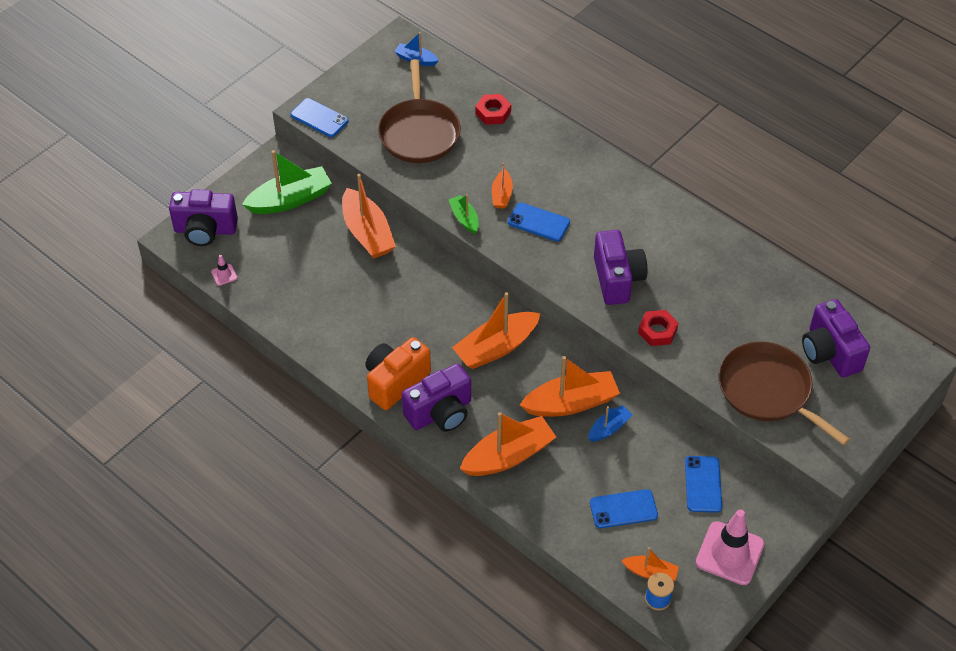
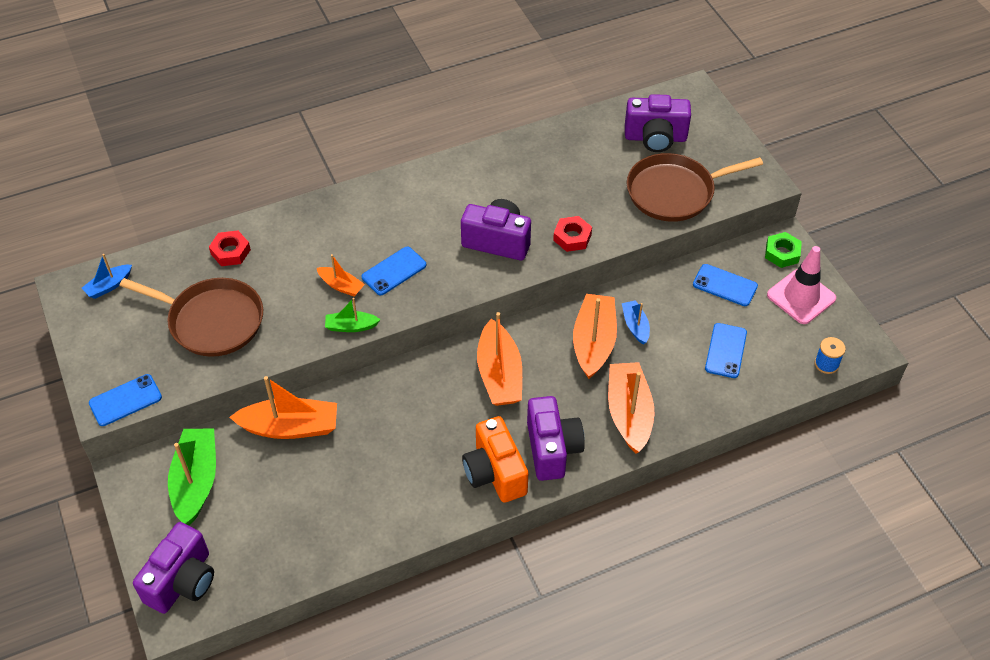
camera: 65 degrees left, 0 degrees up
pink traffic cone [211,255,237,286] -> none
orange boat [621,547,679,581] -> none
none -> green nut [765,232,802,268]

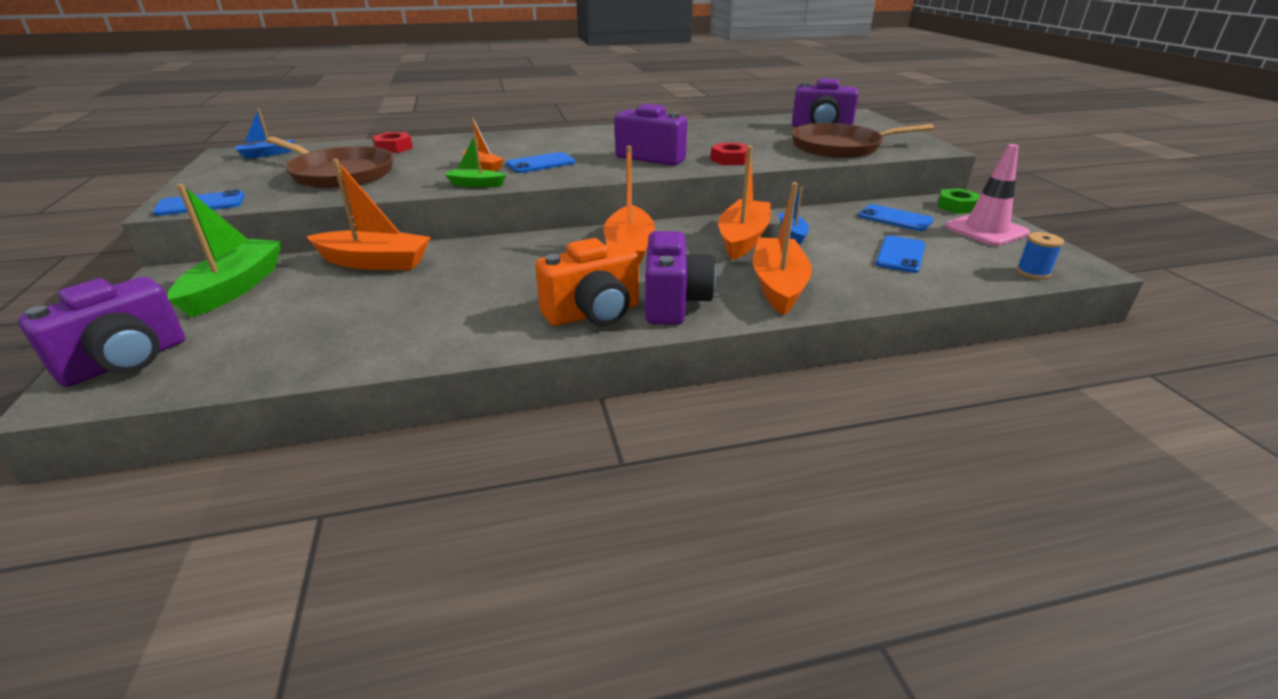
camera: 10 degrees right, 20 degrees down
orange camera [462,416,528,503] -> orange camera turned 105 degrees counterclockwise [535,238,639,326]

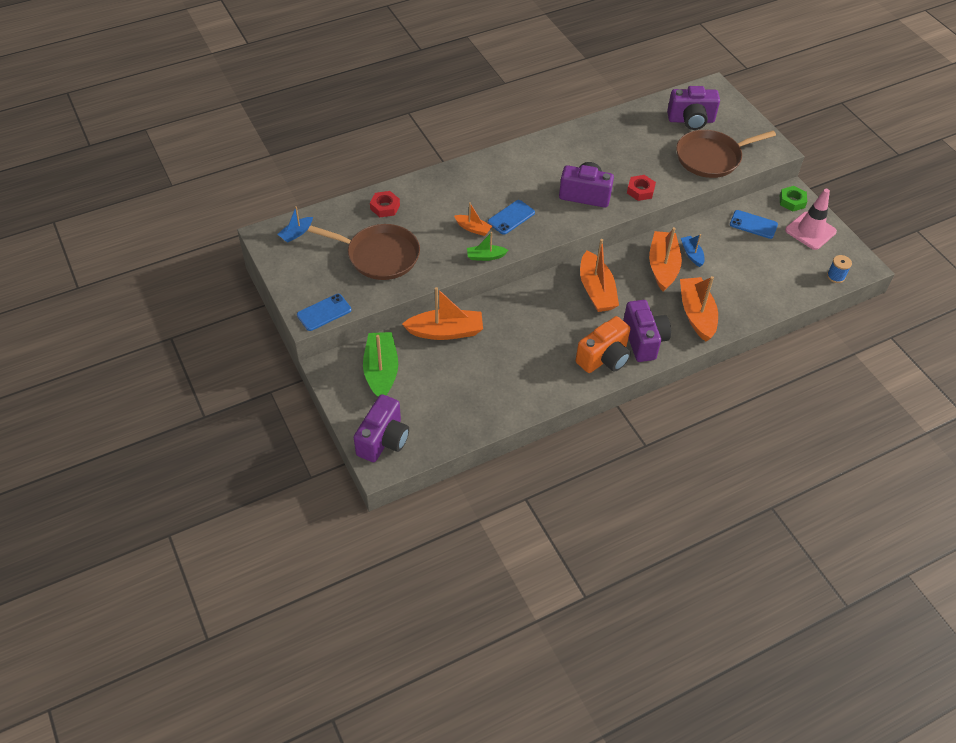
camera: 15 degrees left, 20 degrees up
blue phone [876,235,925,273] -> none

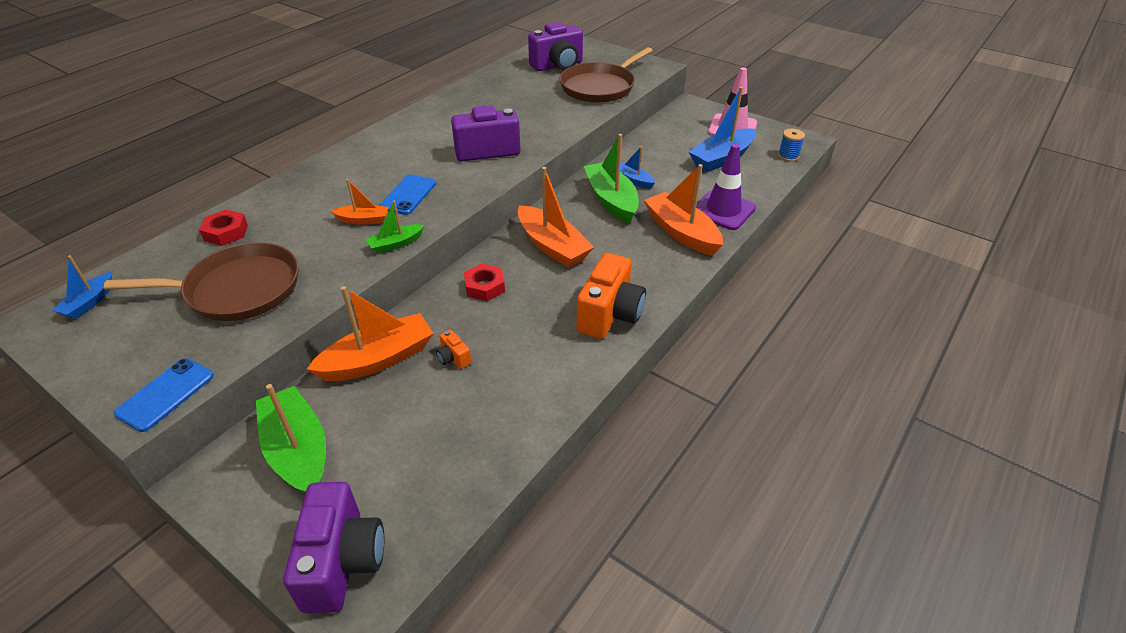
camera: 25 degrees left, 10 degrees down
purple camera [623,300,671,362] -> none
red nut [627,175,656,201] -> red nut moved to [464,263,505,301]
orange boat [649,227,682,292] -> green boat [584,134,639,223]
blue phone [730,210,778,239] -> none
green nut [780,186,807,212] -> none
none -> orange camera [436,330,471,369]
none -> blue boat [689,87,756,172]
none -> purple traffic cone [696,144,756,230]

